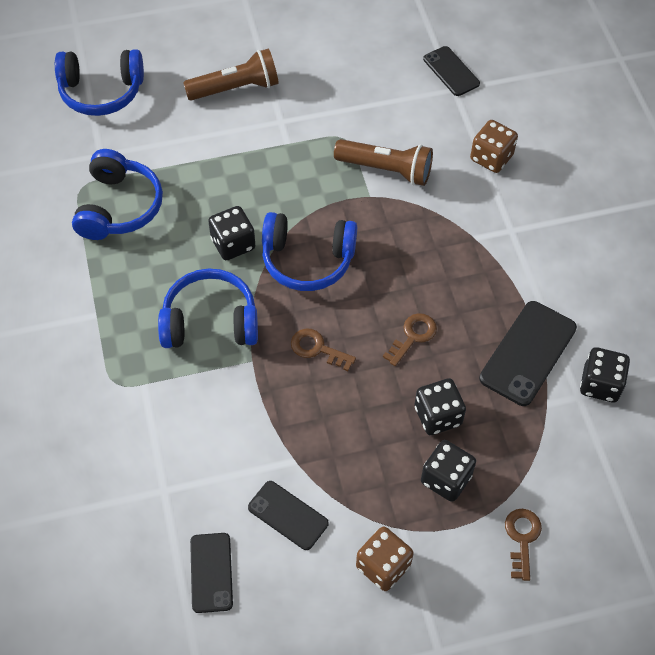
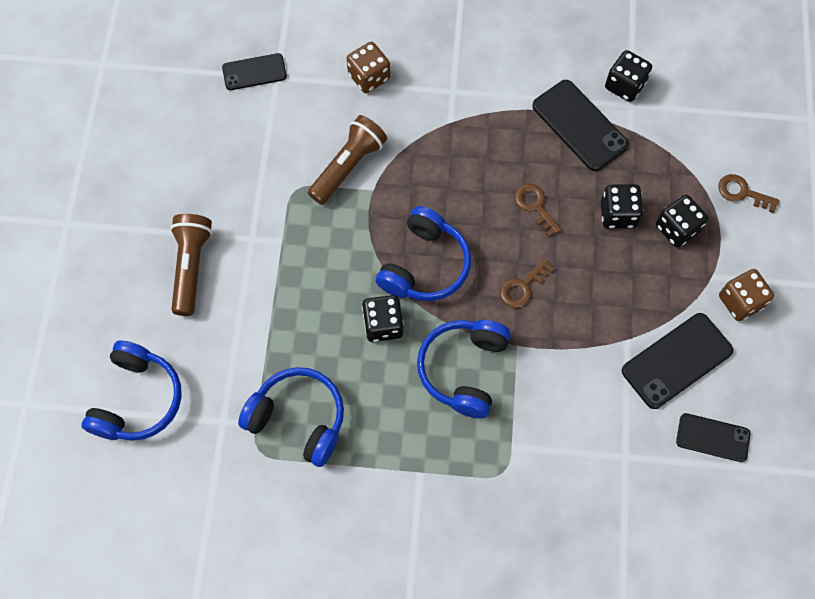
camera: 70 degrees left, 10 degrees up
black phone [248,481,329,550] -> black phone [622,313,733,409], size x1.57

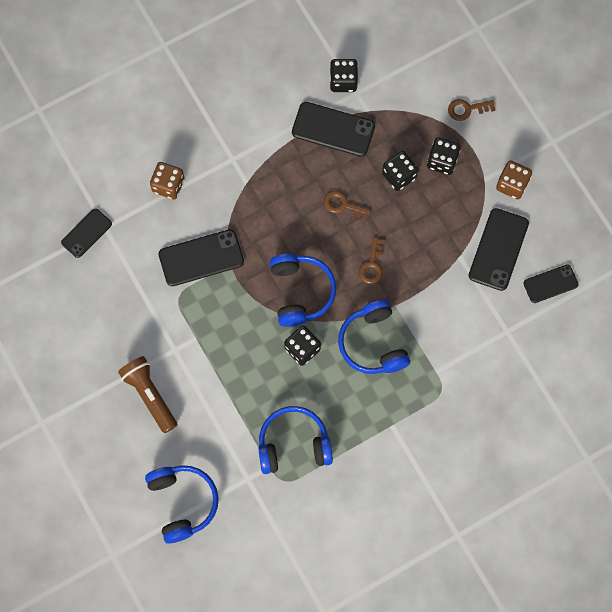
camera: 35 degrees left, 5 degrees up
brown flashlight [308,115,387,205] -> black phone [159,229,244,286]

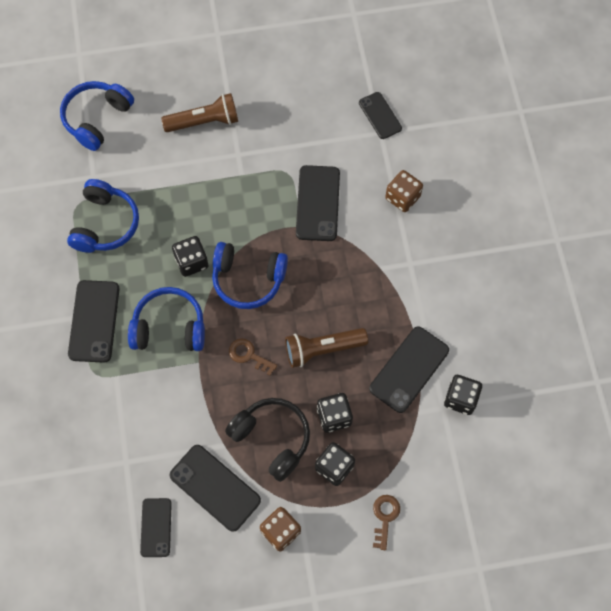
camera: 110 degrees right, 5 degrees down
blue headphones [145,465,219,544] -> blue headphones turned 120 degrees clockwise [60,81,134,151]
brown key [324,191,371,221] -> brown flashlight [285,328,368,368]
none -> black phone [68,280,120,363]
none -> black headphones [225,398,310,482]

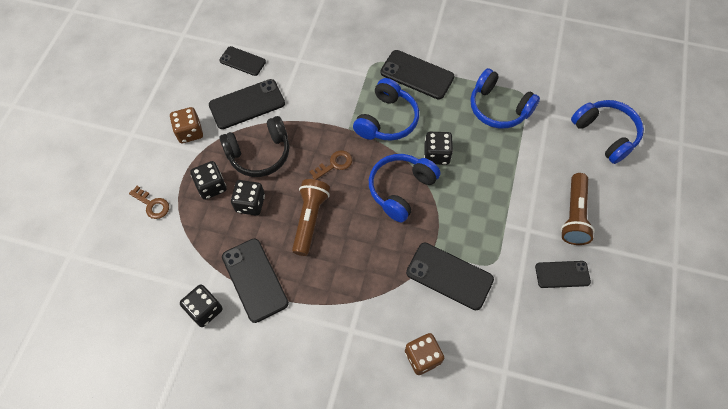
camera: 115 degrees right, 5 degrees down
black phone [359,92,402,139] -> black phone moved to [535,261,591,288]

